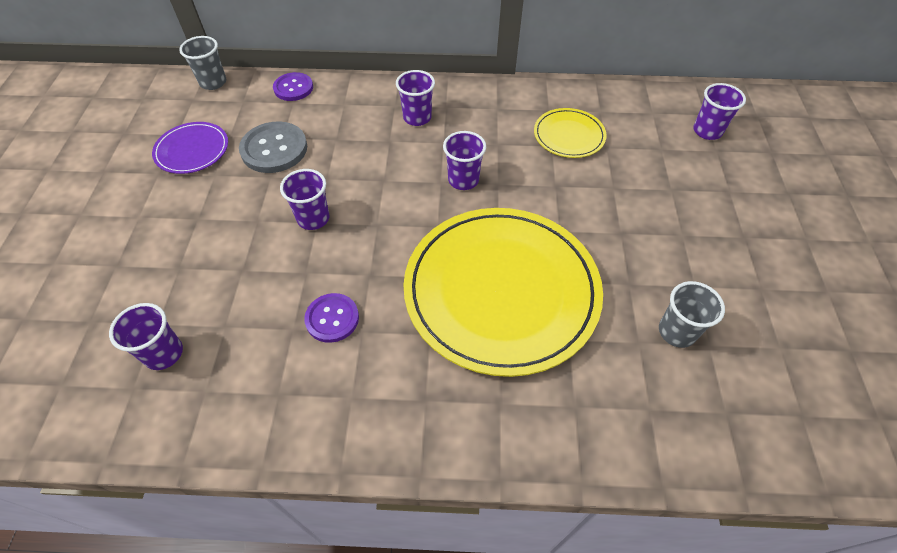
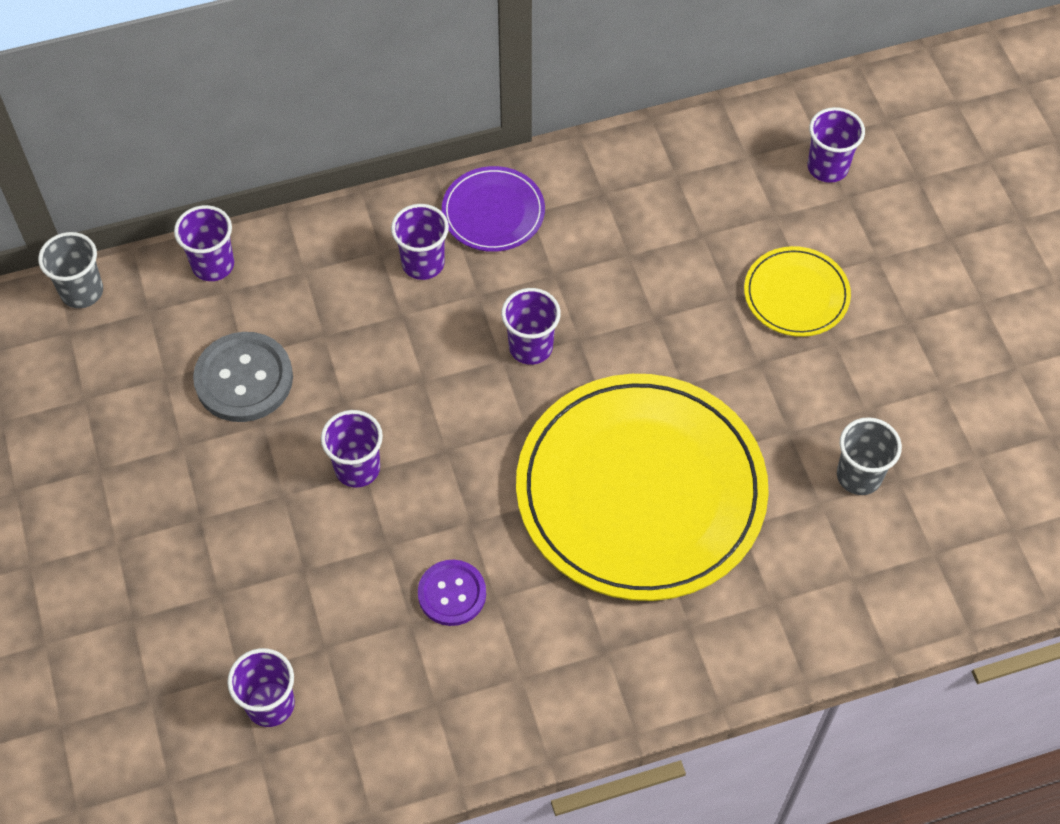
camera: 20 degrees left, 5 degrees up
purple plate [152,122,228,174] -> purple plate moved to [442,166,545,252]
purple button [273,72,313,101] -> purple cup [174,205,234,281]
yellow plate [534,108,607,158] -> yellow plate moved to [744,246,851,337]

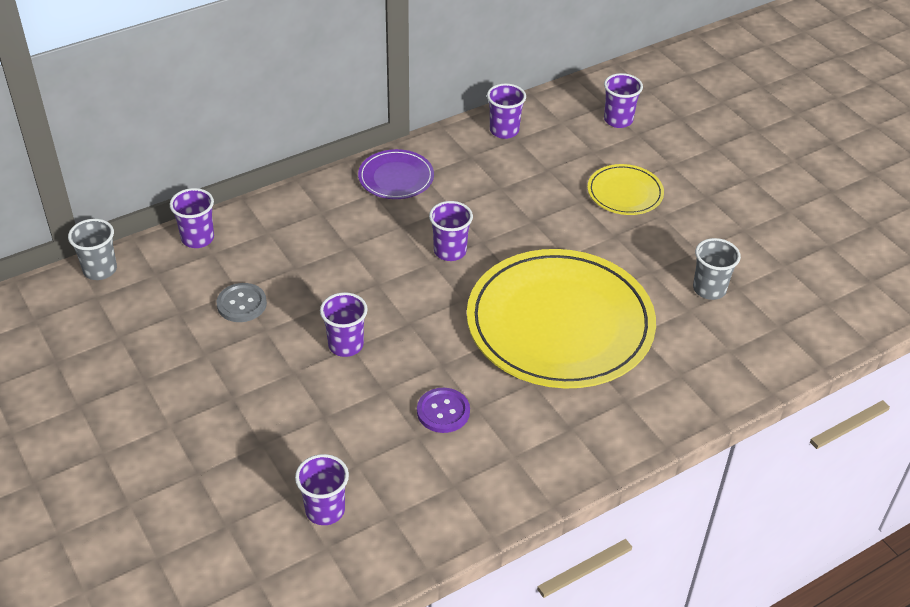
camera: 15 degrees left, 15 degrees down
grey button [193,332,293,422] -> grey button [216,283,267,322], size x0.65
purple cup [391,204,449,280] -> purple cup moved to [487,83,526,139]

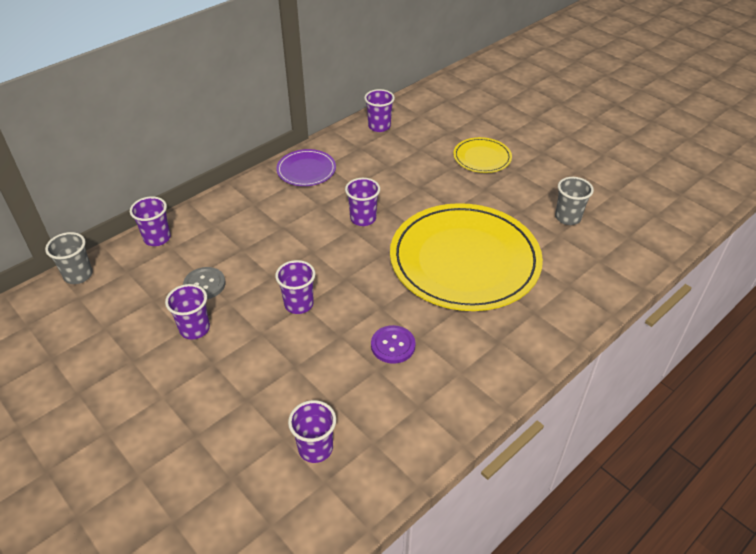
camera: 10 degrees left, 0 degrees up
purple cup [604,73,643,128] -> purple cup moved to [165,284,210,339]

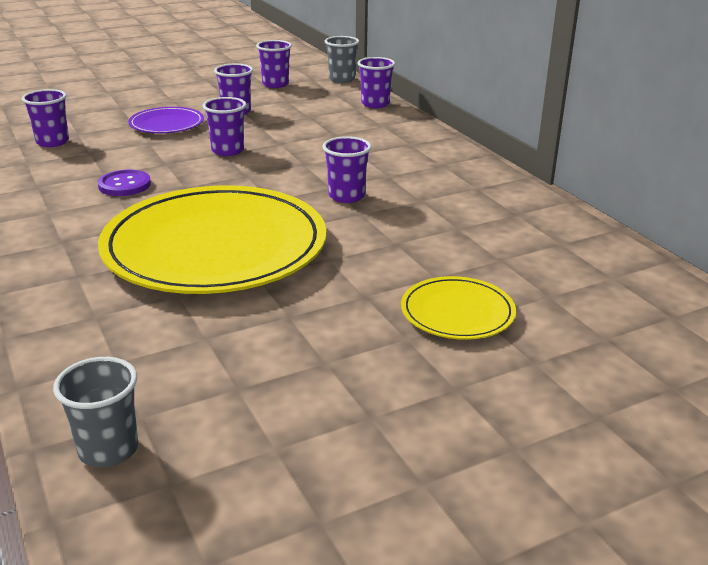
camera: 105 degrees right, 15 degrees down
grey button [183,267,225,299] -> none
purple plate [276,149,336,186] -> purple plate moved to [128,107,204,133]
purple cup [364,89,395,132] -> purple cup moved to [256,40,292,88]
grey cup [555,177,594,225] -> grey cup moved to [53,357,138,468]

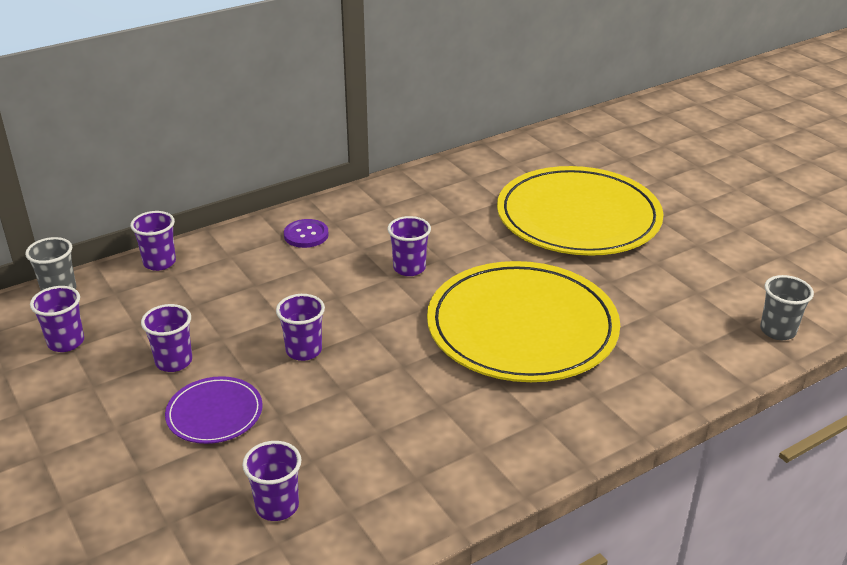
camera: 95 degrees left, 5 degrees up
purple button [98,170,151,196] -> purple button moved to [284,219,329,248]
yellow plate [401,276,516,340] -> yellow plate [497,166,663,256], size x2.22

